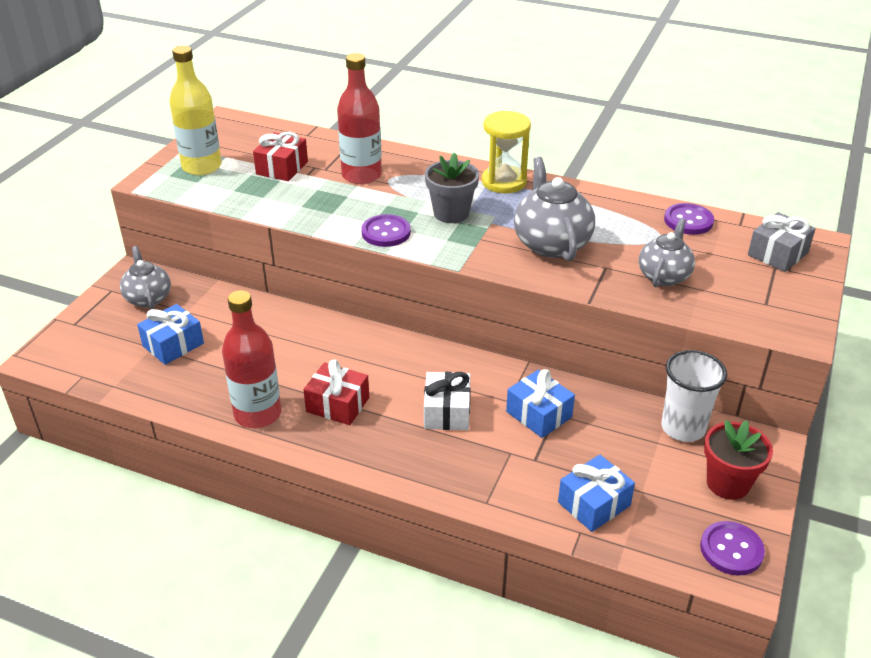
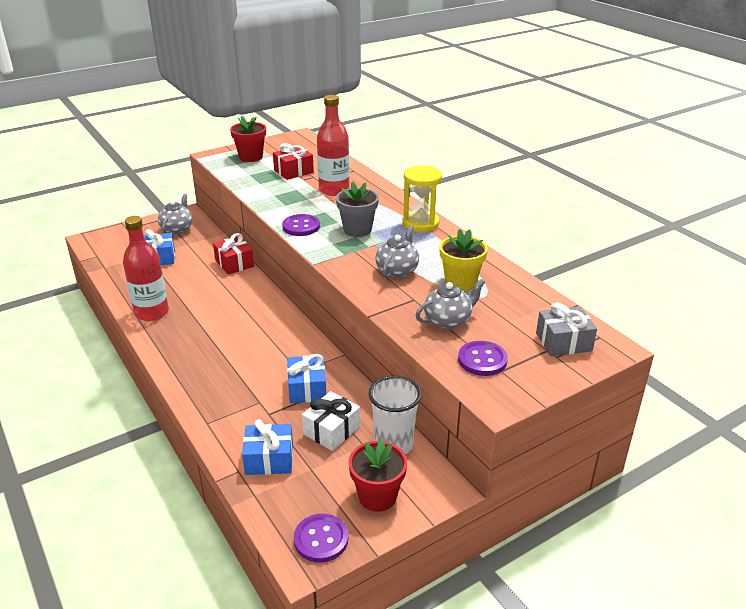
camera: 35 degrees right, 5 degrees down
yellow bottle [169,46,222,175] -> red flower pot [230,116,266,162]
red gift [303,359,369,425] -> red gift moved to [213,233,254,275]
white gift [424,372,471,430] -> white gift moved to [302,391,360,451]
grey teapot [514,157,595,261] -> grey teapot [375,226,419,278], size x0.66
purple button [664,203,714,235] -> purple button moved to [458,341,508,376]
none -> yellow flower pot [439,229,488,291]

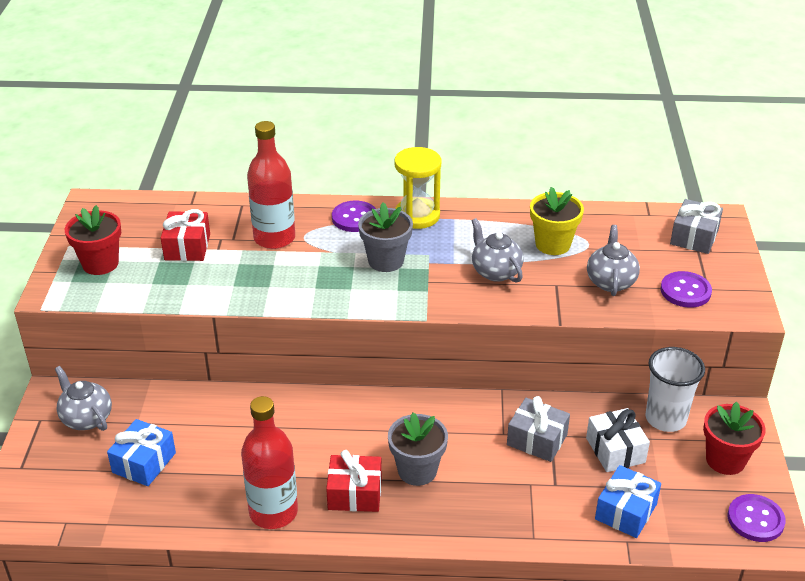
camera: 55 degrees left, 5 degrees up
red gift [213,233,254,275] -> red gift moved to [326,450,382,512]
purple button [282,214,320,236] -> purple button moved to [332,201,376,232]
blue gift [287,354,326,403] -> grey gift [507,396,570,462]
none -> grey flower pot [388,413,448,486]

